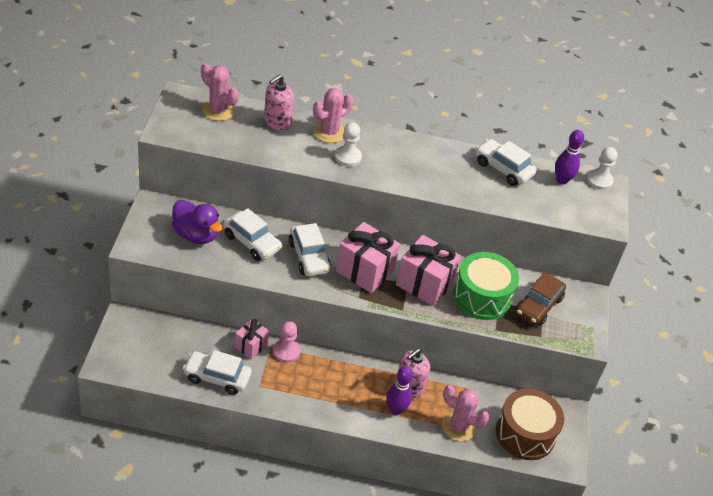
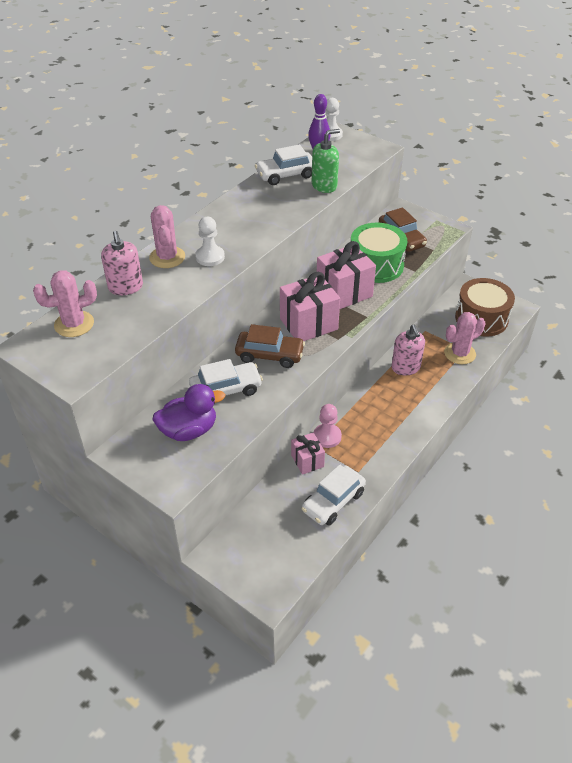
camera: 55 degrees left, 0 degrees up
white car [288,223,331,276] -> brown car [235,324,305,368]
purple bowling pin [386,366,413,415] -> none
none -> green soap dispenser [312,129,340,193]

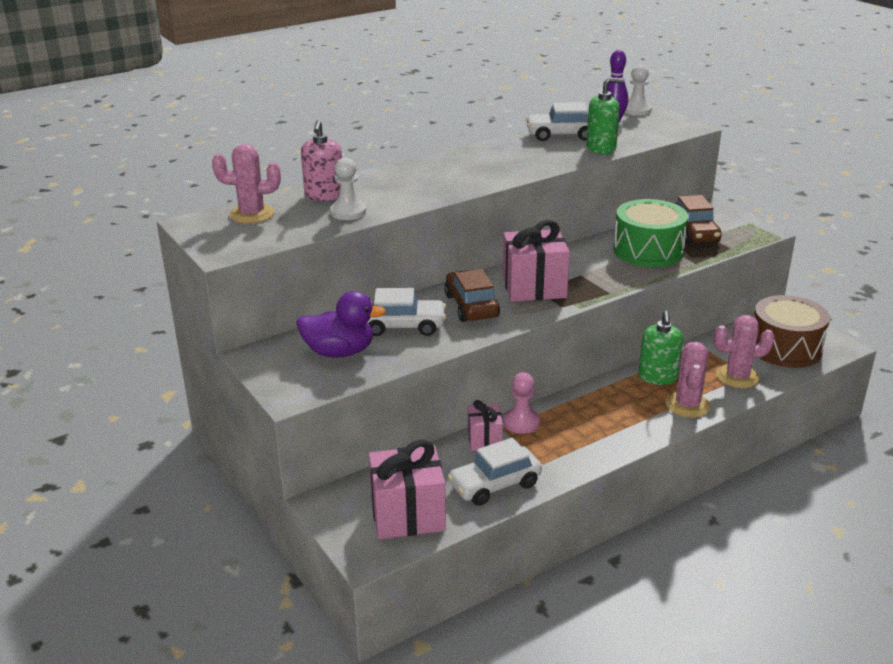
camera: 20 degrees right, 15 degrees down
pink cactus [149,205,185,268] -> pink cactus moved to [666,342,711,418]
white pawn [195,217,225,266] -> white pawn moved to [330,157,366,220]
brown car [235,324,305,368] -> brown car turned 135 degrees counterclockwise [444,269,500,322]
pink gift [317,241,376,309] -> pink gift moved to [369,440,446,539]
pink soap dispenser [391,325,425,375] -> green soap dispenser [638,311,683,385]

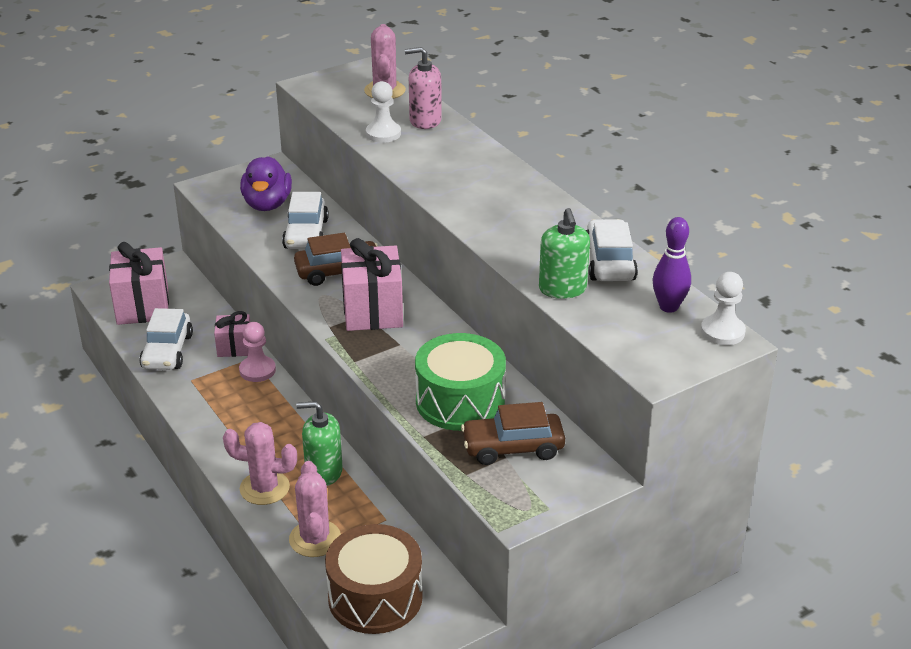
camera: 90 degrees right, 5 degrees up
white car [447,438,542,506] -> white car turned 150 degrees counterclockwise [139,308,193,370]

